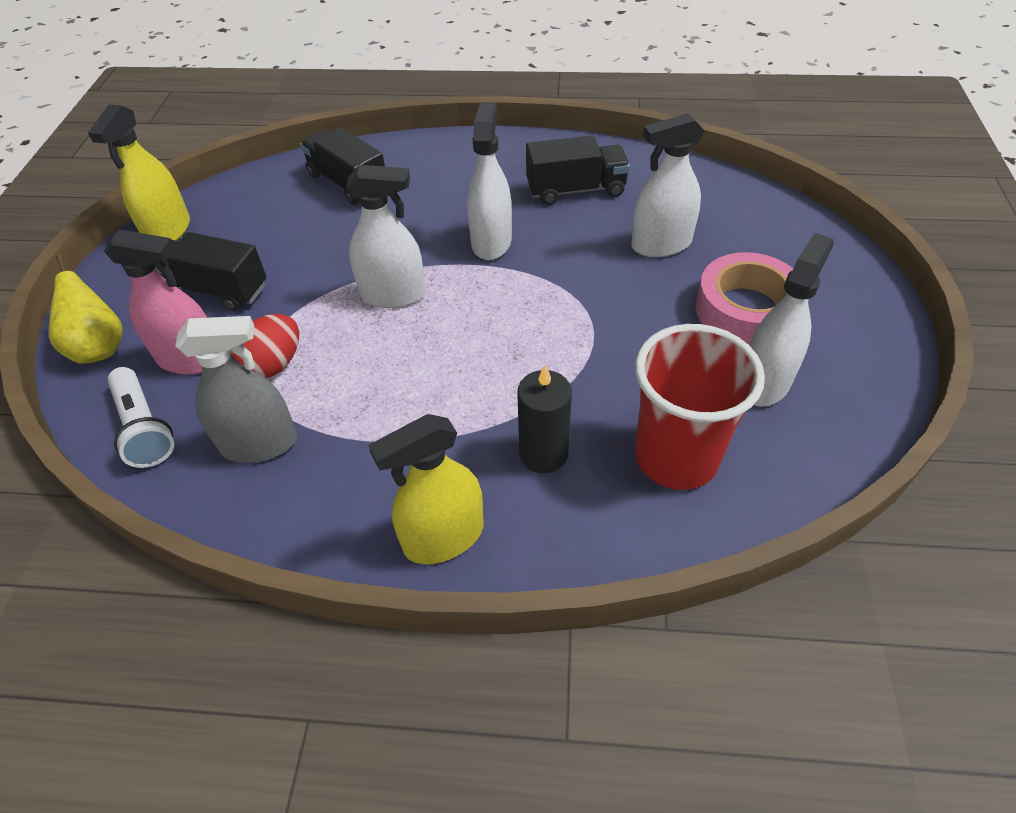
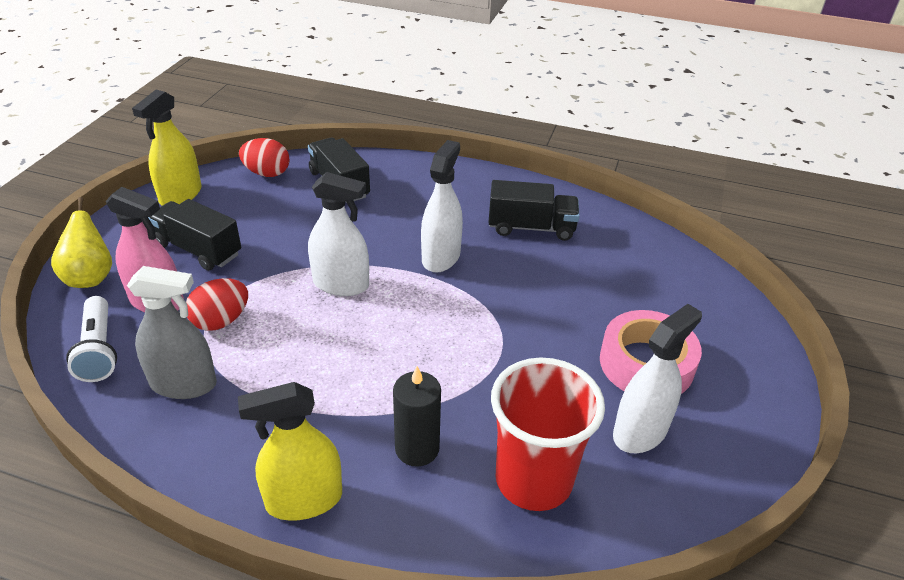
camera: 10 degrees right, 10 degrees down
white spray bottle [631,113,705,257] -> none
none -> red egg [239,138,290,177]

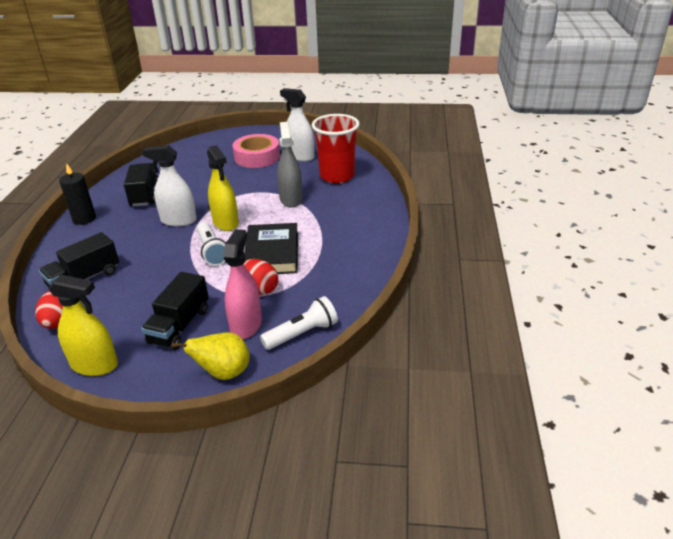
camera: 100 degrees left, 5 degrees down
grey spray bottle [127,266,217,399] -> grey spray bottle moved to [277,122,303,208]
yellow spray bottle [238,382,342,521] -> yellow spray bottle moved to [207,145,239,231]
white spray bottle [308,172,369,296] -> white flashlight [197,222,226,266]
black candle [393,366,441,466] -> black candle moved to [59,163,96,225]
none -> black book [244,223,298,274]

